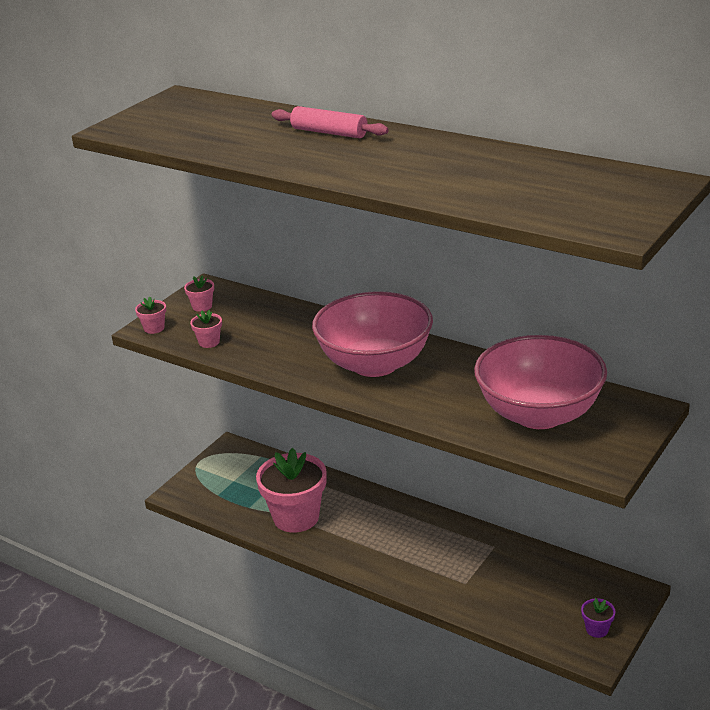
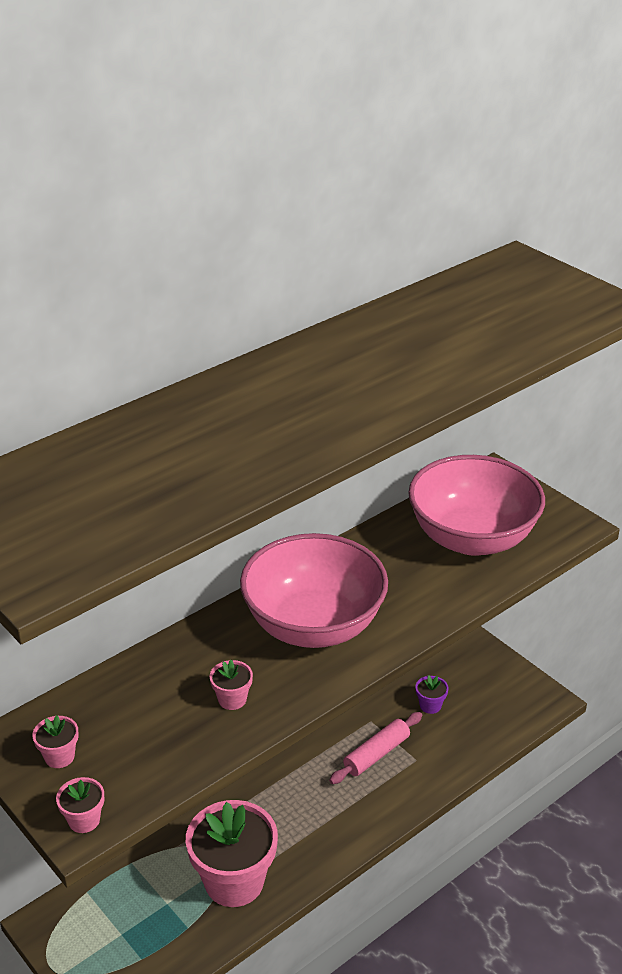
camera: 75 degrees left, 5 degrees up
pink flower pot [190,310,222,348] -> pink flower pot moved to [209,660,253,710]
pink rolling pin [271,106,389,138] -> pink rolling pin moved to [329,712,422,784]
purple flower pot [581,598,616,638] -> purple flower pot moved to [415,675,449,714]

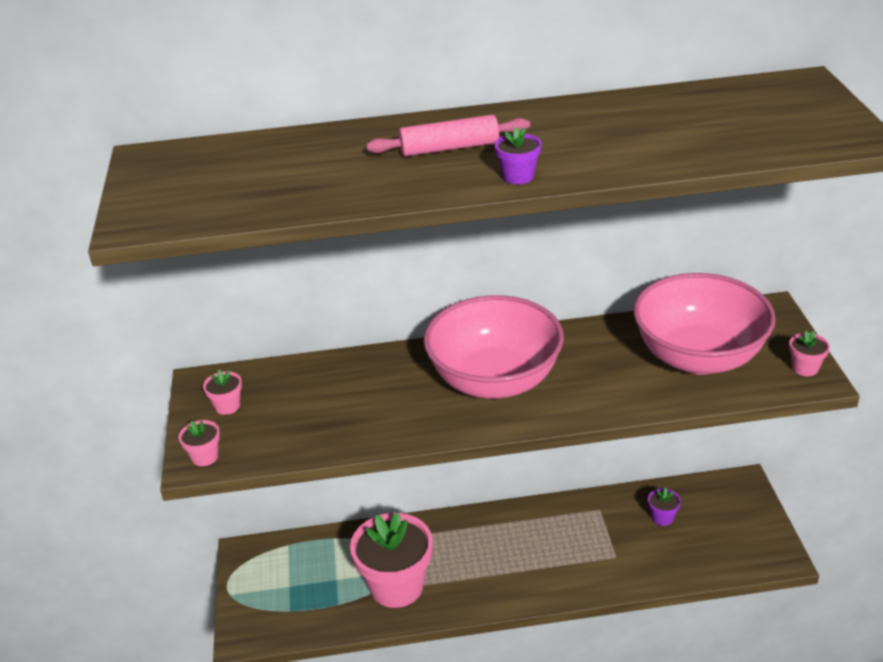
camera: 35 degrees right, 0 degrees up
pink flower pot [209,660,253,710] -> pink flower pot moved to [789,331,830,376]
pink rolling pin [329,712,422,784] -> pink rolling pin moved to [366,115,530,157]
none -> purple flower pot [495,127,541,184]

